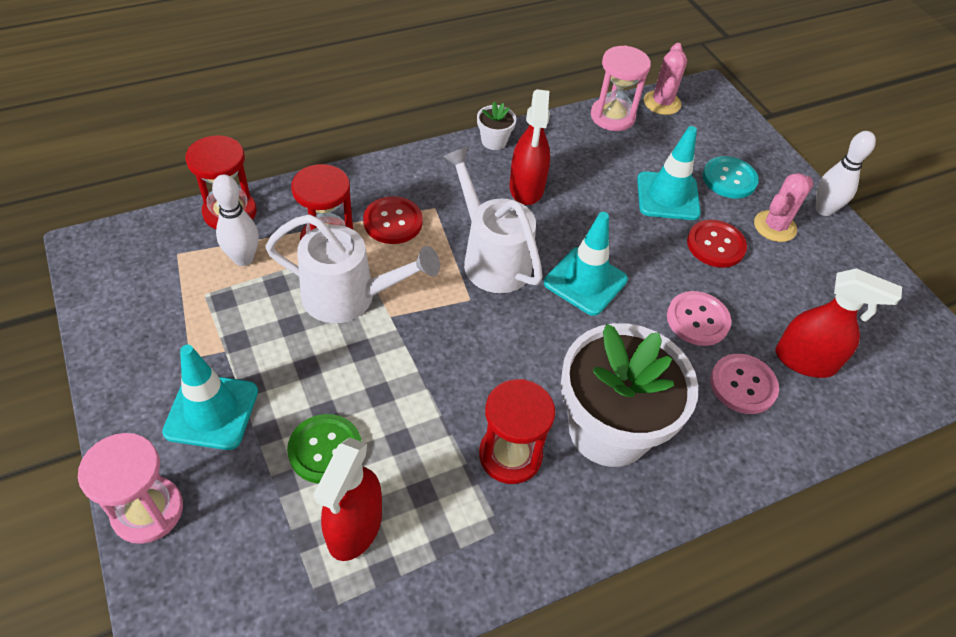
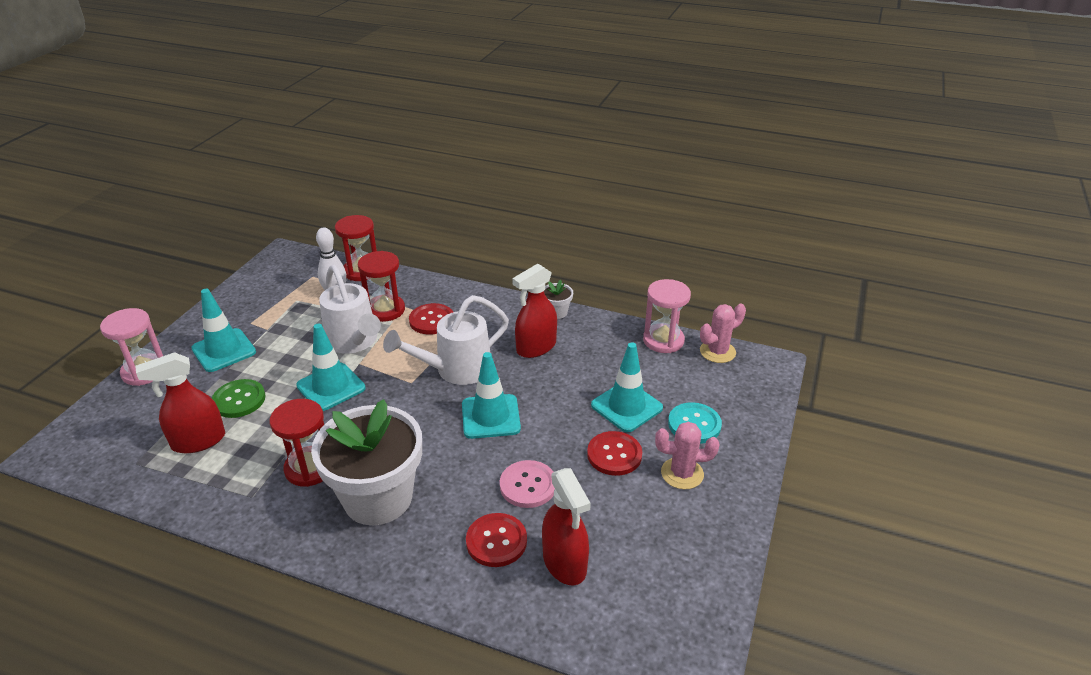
camera: 50 degrees right, 15 degrees down
white watering can [443,147,543,293] -> white watering can turned 135 degrees counterclockwise [383,295,509,385]
pink button [710,354,779,414] -> red button [466,513,527,567]
white bowling pin [816,131,876,216] -> none
none -> turquoise traffic cone [296,324,366,411]

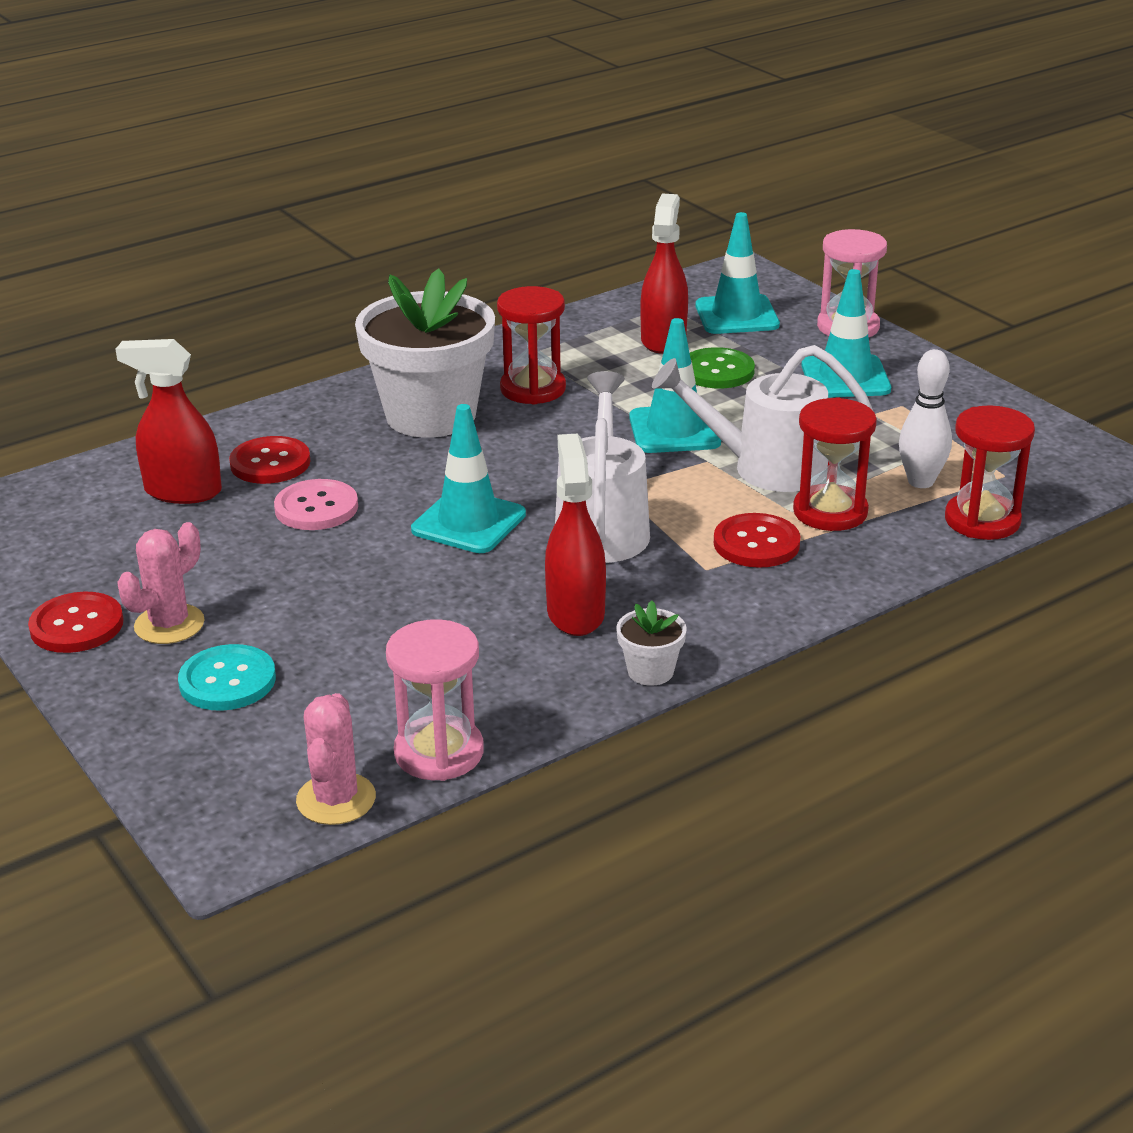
camera: 125 degrees right, 5 degrees down
red button [587,431,642,476] -> red button moved to [28,592,124,653]
turquoise traffic cone [591,342,663,432] -> turquoise traffic cone moved to [696,212,780,334]

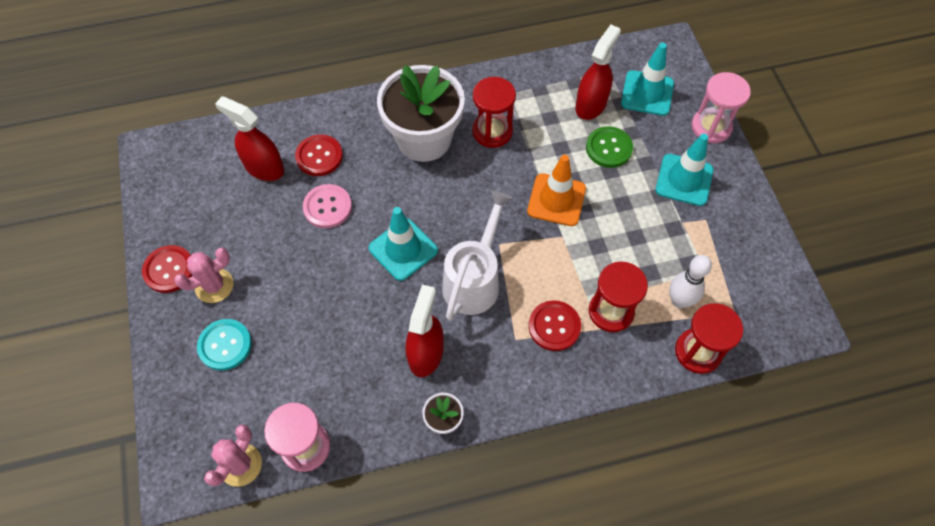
camera: 20 degrees right, 30 degrees up
turquoise traffic cone [629,318,721,453] -> orange traffic cone [527,155,586,226]
white watering can [652,345,874,492] -> none

